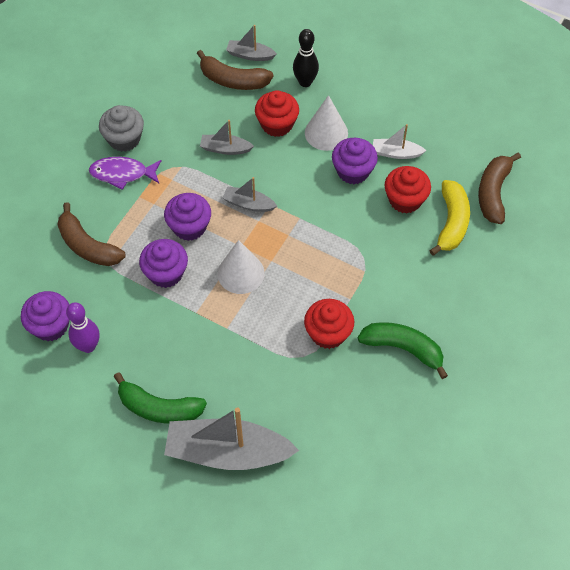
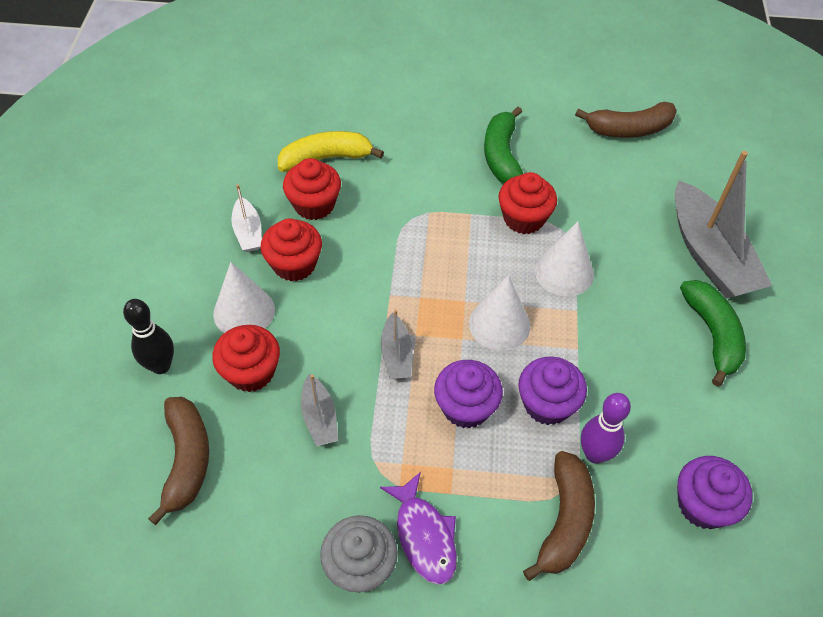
camera: 115 degrees left, 5 degrees down
purple bowling pin [66,302,100,353] -> purple bowling pin moved to [581,393,631,464]
grey boat [226,25,277,61] -> none
purple cupcake [332,138,378,184] -> red cupcake [261,219,322,281]
brown banana [478,152,521,224] -> brown banana moved to [575,102,677,138]
none -> white cone [535,222,594,296]

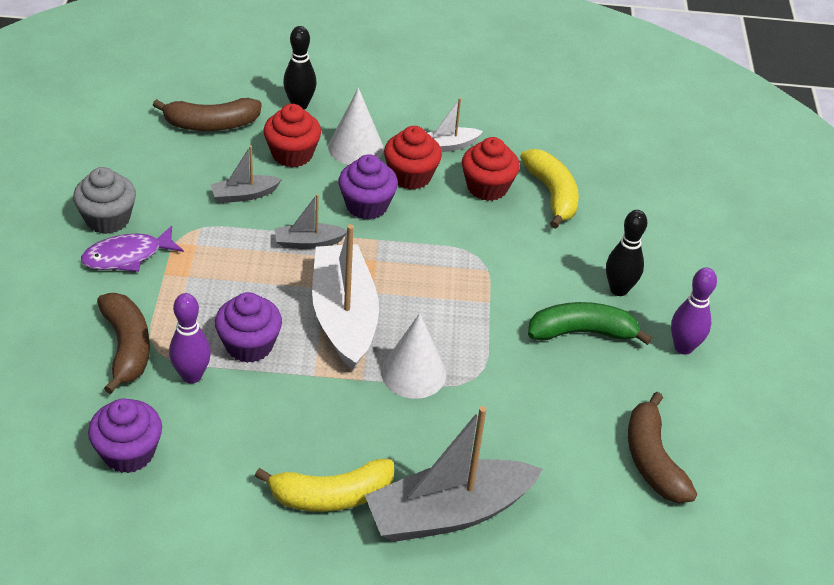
camera: 85 degrees right, 10 degrees down
purple cupcake [434,360,503,429] -> purple cupcake moved to [338,154,398,220]
white cone [469,275,530,351] -> white boat [312,224,379,370]
red cupcake [498,172,557,234] -> none
brown banana [523,451,595,581] -> brown banana turned 120 degrees counterclockwise [97,293,150,394]
green banana [680,280,746,387] -> yellow banana [255,459,394,512]
none -> black bowling pin [606,210,647,296]
none -> purple bowling pin [671,268,717,355]

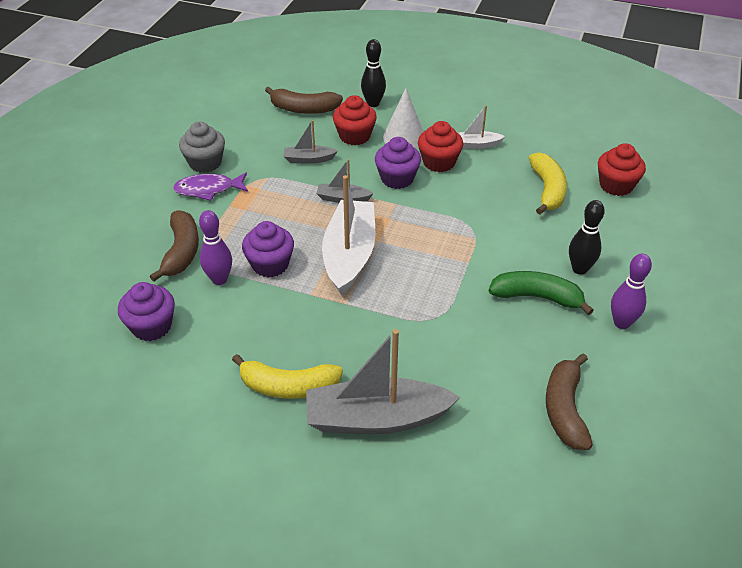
camera: 20 degrees right, 0 degrees up
white cone [381,313,446,399] -> none
red cupcake [462,137,520,201] -> red cupcake moved to [598,143,646,196]

